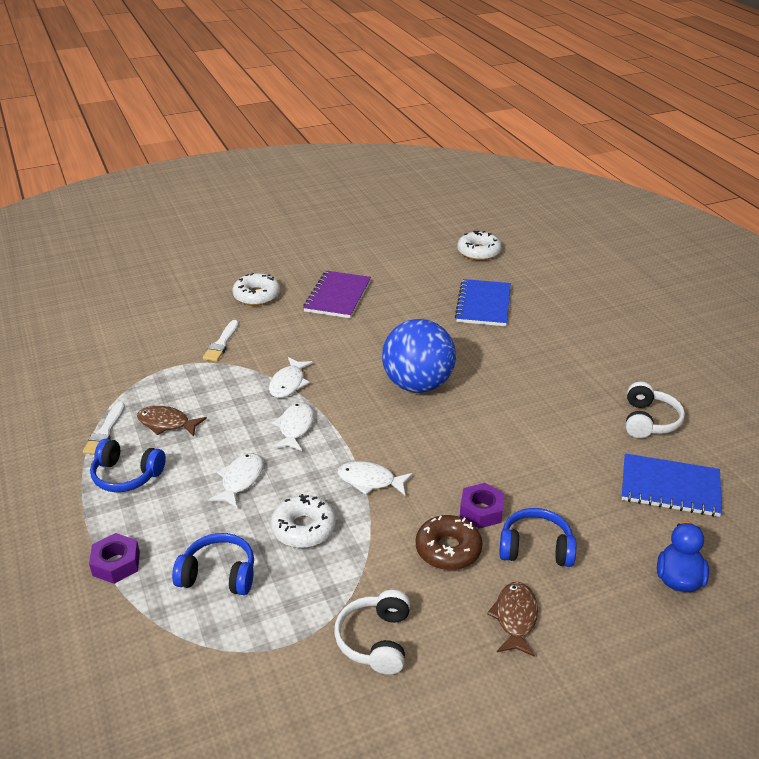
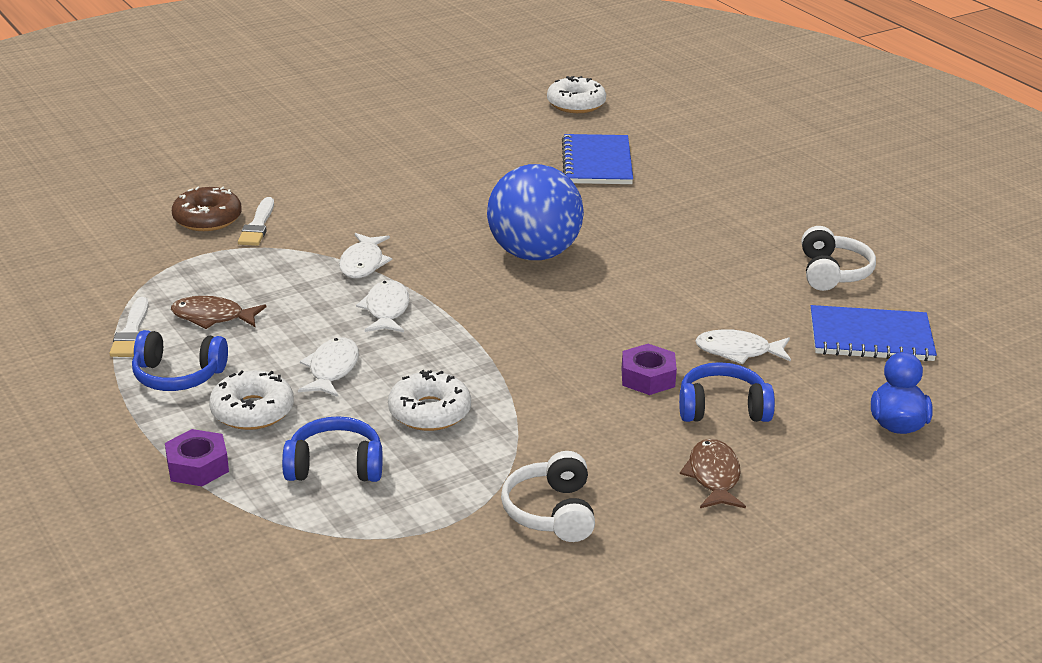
camera: 10 degrees left, 5 degrees down
white donut [232,273,280,306] -> white donut moved to [209,370,294,430]
purple notebook [303,271,371,318] -> none
white fish [337,461,413,495] -> white fish moved to [695,329,791,364]
brown donut [416,515,483,570] -> brown donut moved to [172,187,242,231]

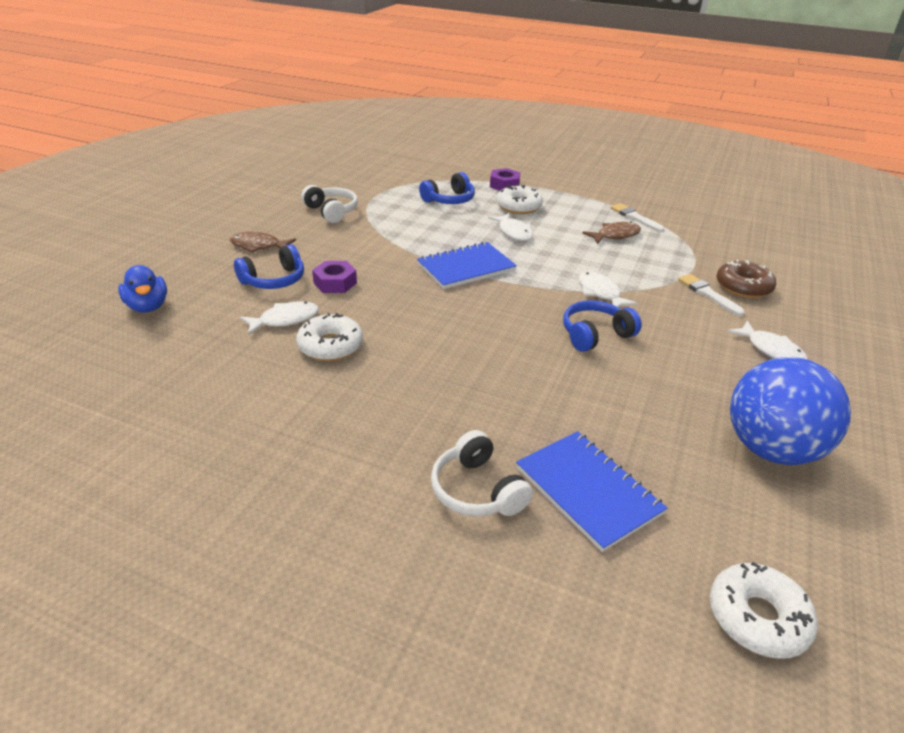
camera: 145 degrees right, 5 degrees up
blue headphones [132,330,228,391] -> blue headphones moved to [563,300,642,352]
white fish [356,280,410,332] -> white fish moved to [727,321,807,359]
white donut [388,370,471,431] -> white donut moved to [296,313,363,361]
blue ball [487,164,584,260] -> blue ball moved to [730,357,851,465]
brown fish [680,439,746,509] -> brown fish turned 135 degrees clockwise [230,232,296,253]
white headphones [802,226,876,291] -> white headphones moved to [431,430,533,517]
blue notebook [811,305,937,361] -> blue notebook moved to [417,242,517,289]

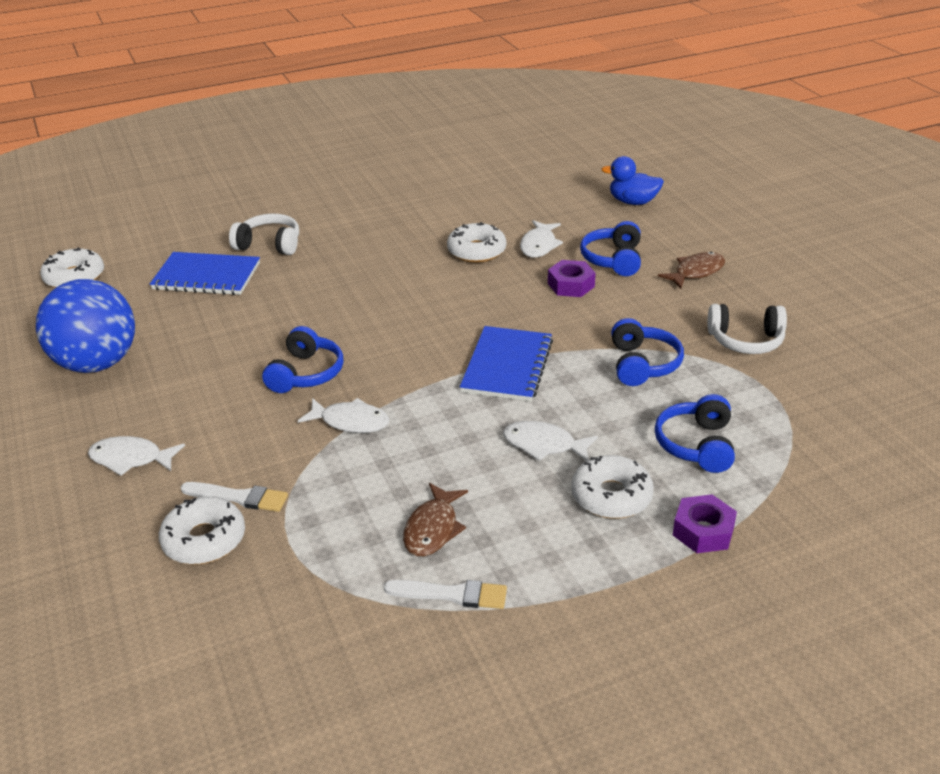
camera: 135 degrees right, 0 degrees up
brown donut [717,259,776,298] -> white donut [159,497,245,565]
none -> blue headphones [611,318,684,386]

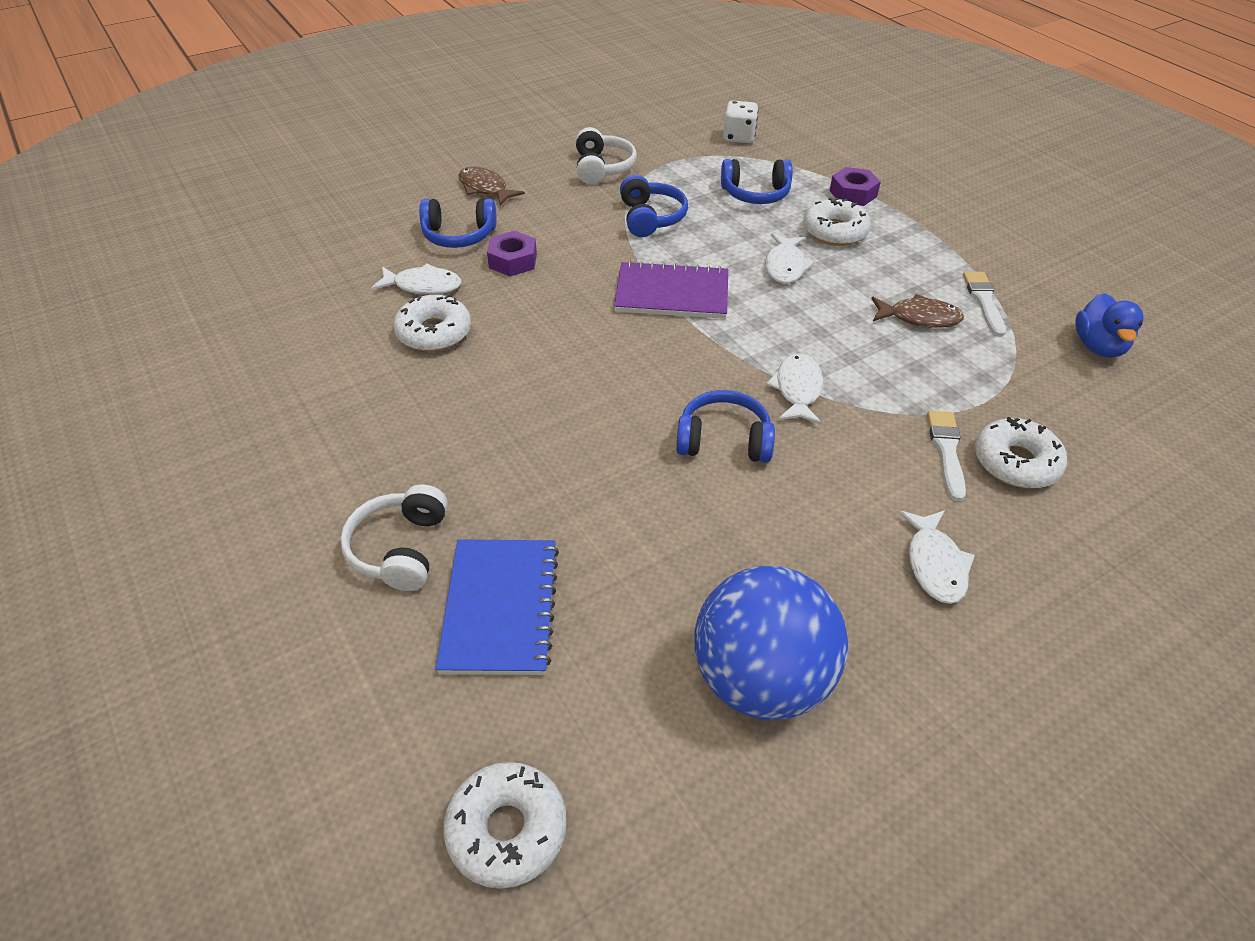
camera: 100 degrees left, 10 degrees up
blue notebook [460,326,553,401] -> purple notebook [614,261,728,319]
blue duck [602,156,664,205] -> blue duck moved to [1075,293,1144,358]
blue headphones [611,318,684,386] -> blue headphones turned 90 degrees clockwise [620,175,688,237]
none -> white dice [723,101,758,143]

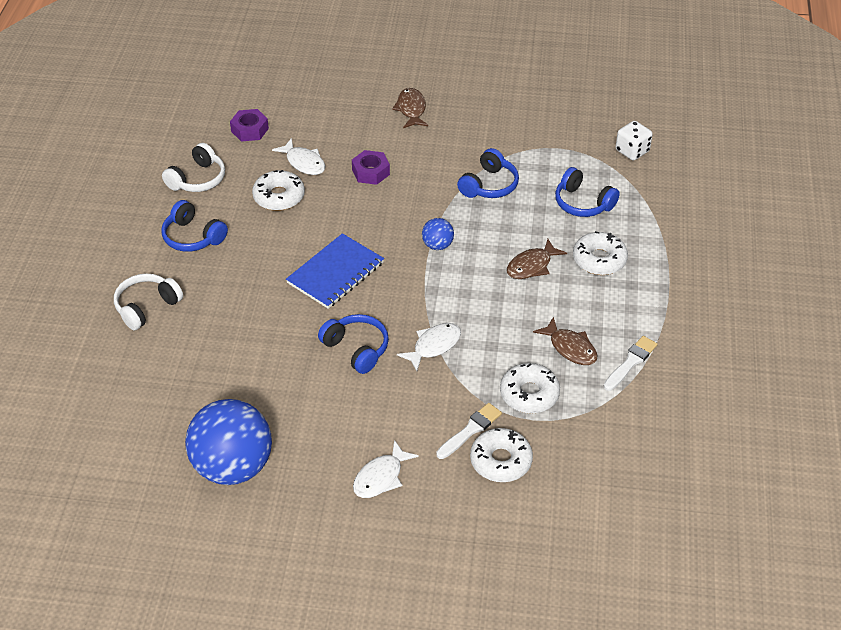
camera: 40 degrees right, 0 degrees up
blue headphones [419,199,496,248] -> blue headphones moved to [161,200,228,252]
blue notebook [436,540,559,675] -> blue notebook moved to [286,233,384,309]
white donut [443,762,567,889] -> white donut moved to [500,363,560,414]
white headphones [576,127,637,184] -> white headphones moved to [162,143,225,192]
purple notebook [614,261,728,319] -> blue ball [422,218,454,250]
white fish [765,233,815,284] -> brown fish [507,239,567,279]
purple nut [829,167,881,206] -> purple nut moved to [230,109,269,142]
blue duck [1075,293,1144,358] -> none

